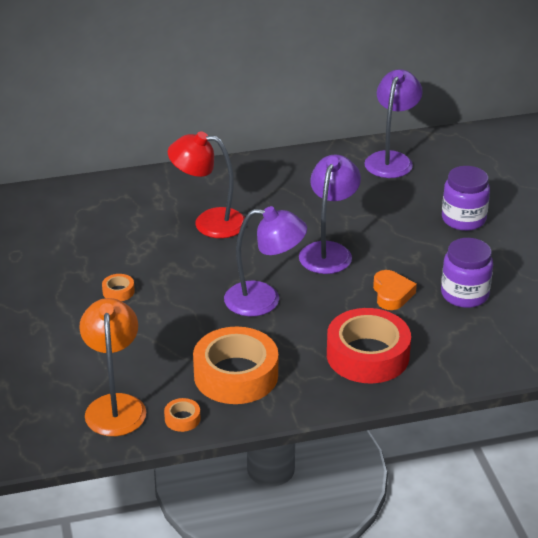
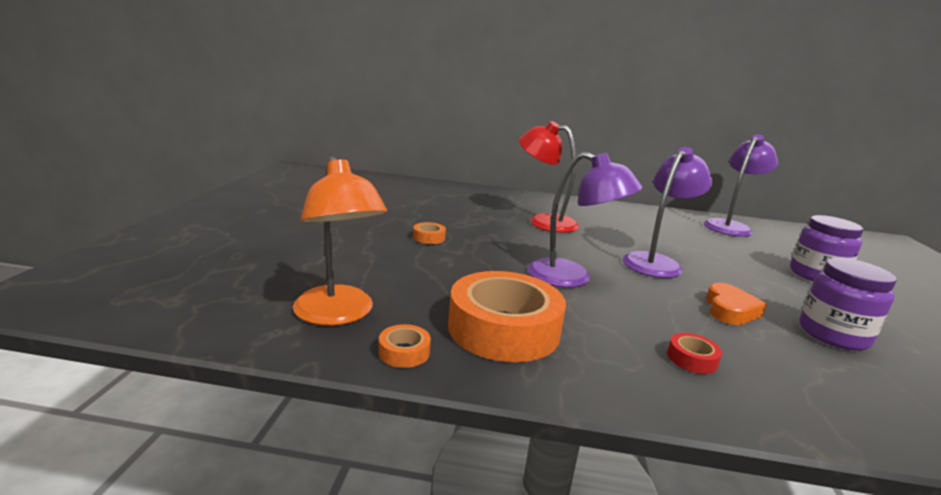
camera: 20 degrees right, 15 degrees down
orange lamp [79,298,146,436] -> orange lamp turned 135 degrees clockwise [293,156,387,326]
red tape [327,308,411,384] -> red tape [667,333,722,374], size x0.41

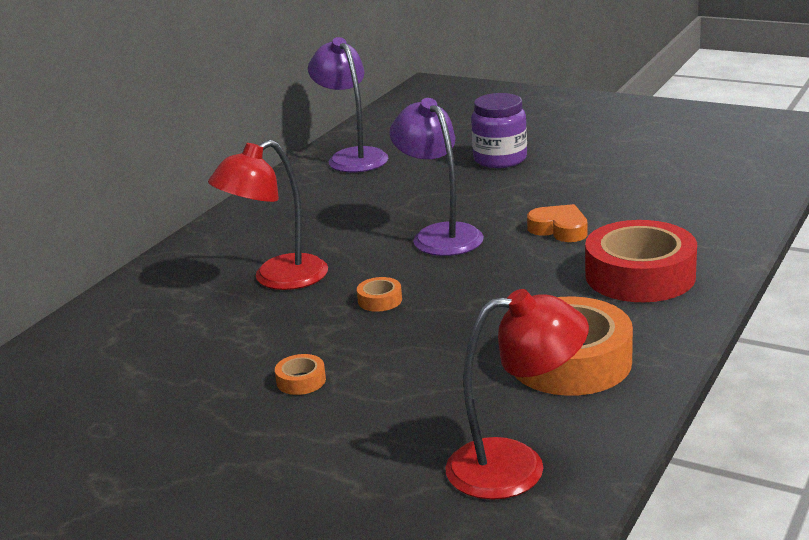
camera: 65 degrees left, 5 degrees up
orange lamp [293,156,387,326] -> red lamp [445,289,589,500]
orange tape [379,324,431,368] -> orange tape moved to [357,277,402,312]
purple lamp [528,152,643,288] -> none
red tape [667,333,722,374] -> red tape [585,220,697,302], size x2.45
purple jar [799,258,897,351] -> none

